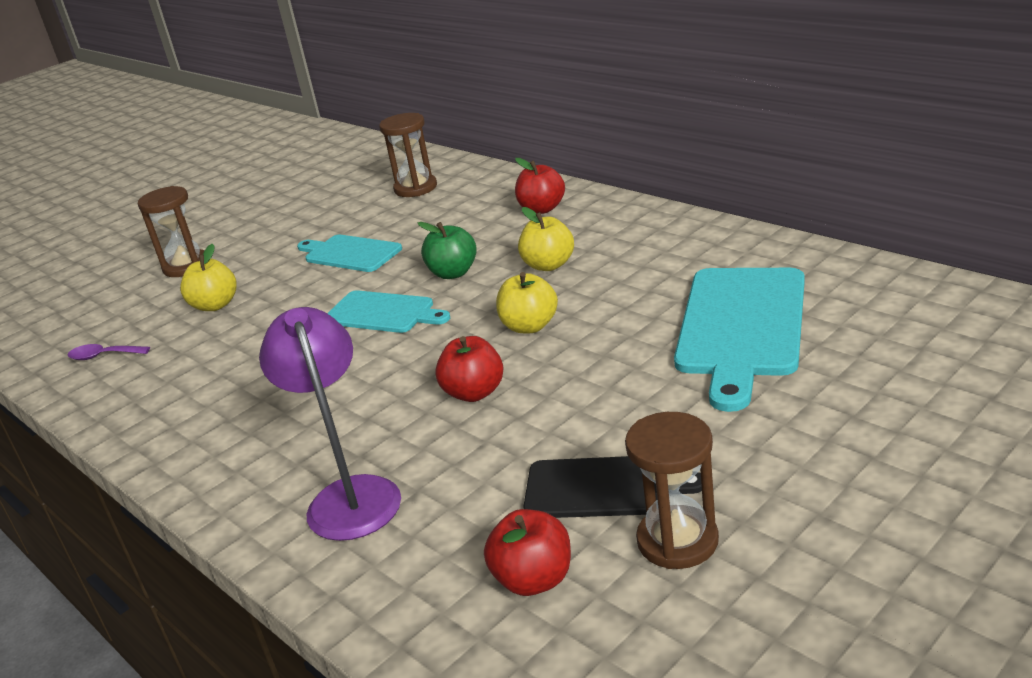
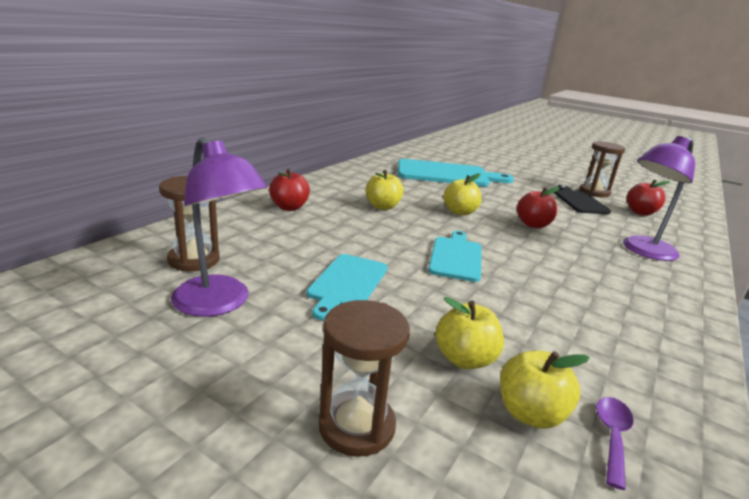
camera: 110 degrees left, 5 degrees down
purple spoon [68,344,150,360] -> purple spoon turned 150 degrees counterclockwise [596,397,634,490]
green apple [418,222,477,279] -> none
none -> purple lamp [171,137,267,317]
none -> yellow apple [500,351,589,429]

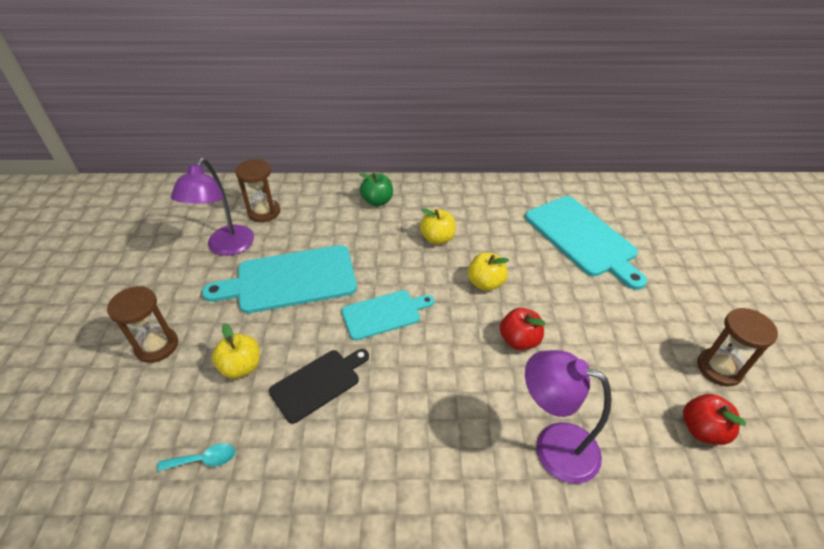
camera: 60 degrees right, 20 degrees up
red apple [269,168,310,211] -> green apple [359,173,393,206]
turquoise cutting board [306,254,388,320] -> turquoise cutting board [202,245,357,313], size x1.68
yellow apple [500,351,589,429] -> none
black cutting board [554,185,611,214] -> black cutting board moved to [269,349,369,424]
purple spoon [596,397,634,490] -> turquoise spoon [157,443,236,471]

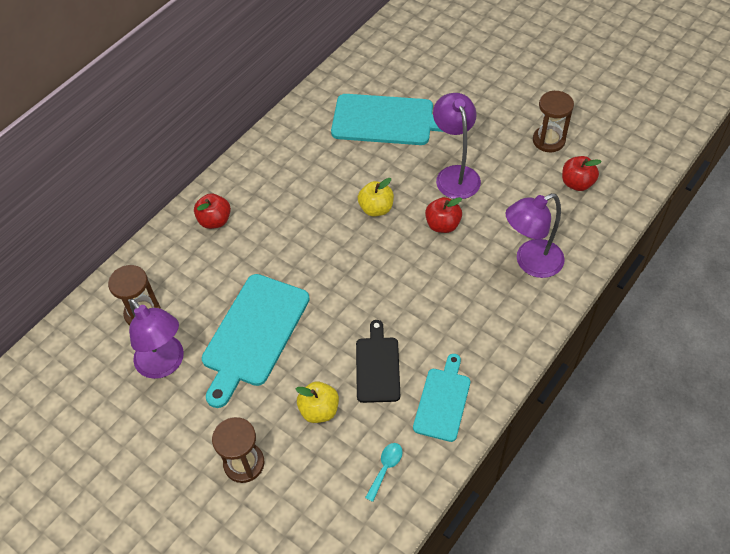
camera: 50 degrees left, 10 degrees up
turquoise cutting board [342,290,435,340] -> turquoise cutting board moved to [413,354,470,442]
green apple [359,173,393,206] -> red apple [194,193,231,229]
yellow apple [420,209,456,245] -> none
none -> purple lamp [433,93,481,199]

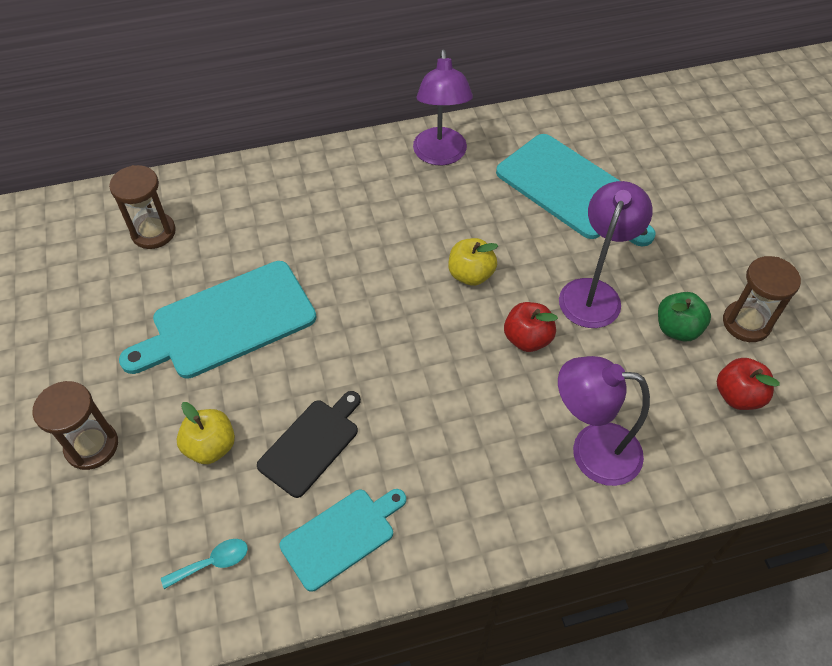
camera: 35 degrees right, 0 degrees up
purple lamp [129,299,184,379] -> purple lamp moved to [413,49,473,166]
red apple [194,193,231,229] -> none
none -> green apple [658,292,711,341]

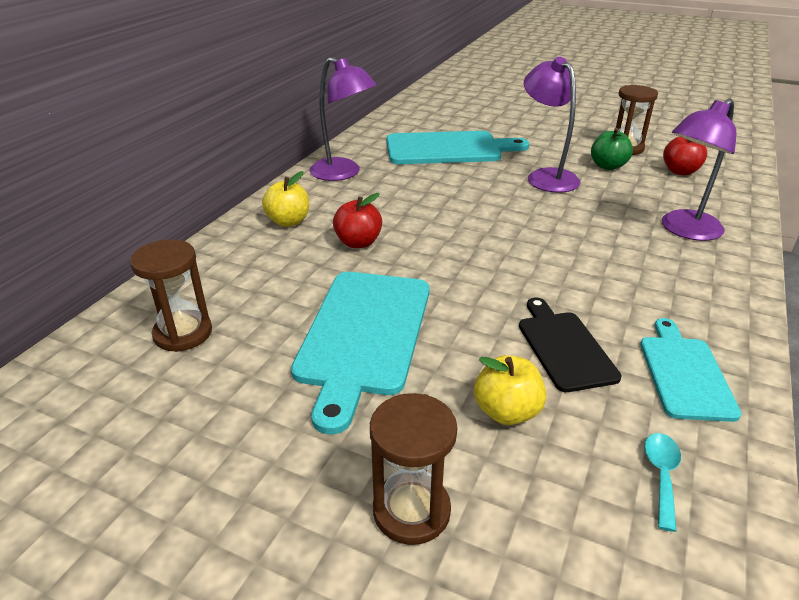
camera: 50 degrees left, 20 degrees down
yellow apple [448,238,498,286] -> yellow apple moved to [262,171,309,227]
red apple [504,302,558,352] -> red apple moved to [333,193,382,248]

